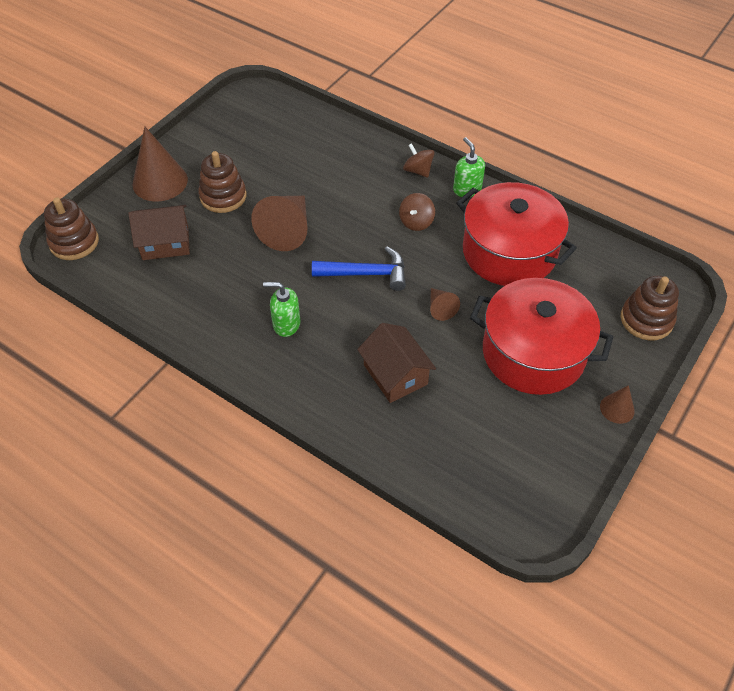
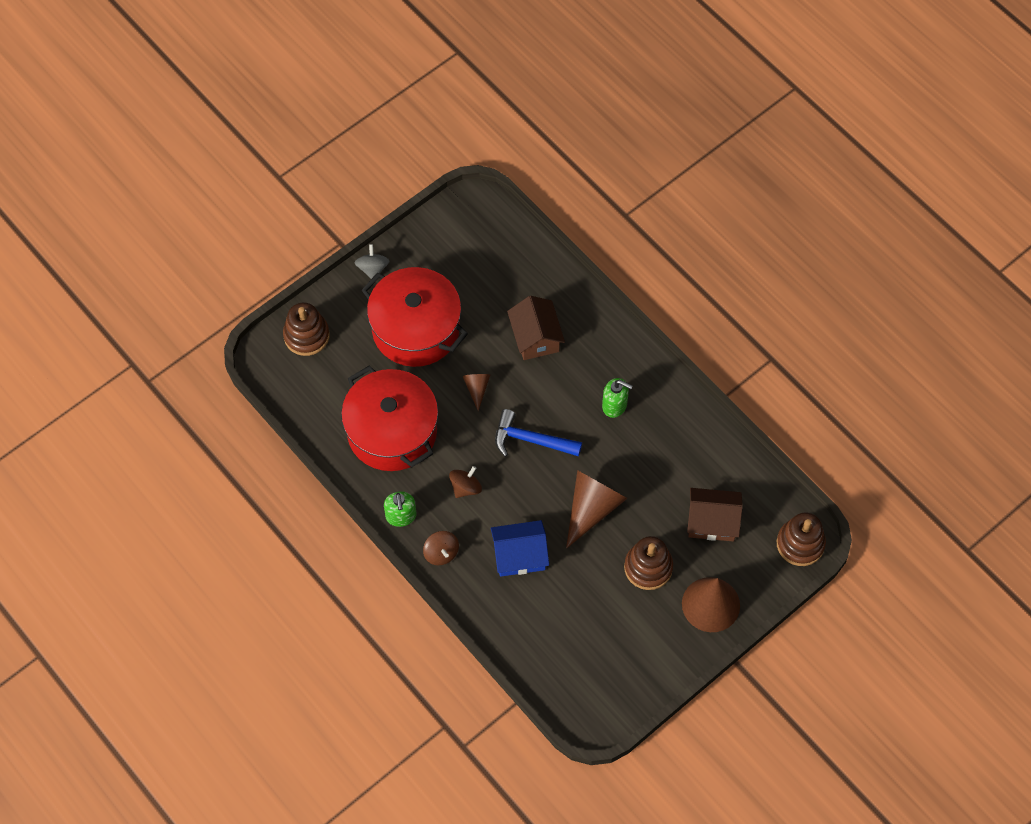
camera: 165 degrees left, 10 degrees up
brown cone [600,385,635,424] -> grey spinning top [355,244,390,279]
none -> blue house [491,520,549,577]

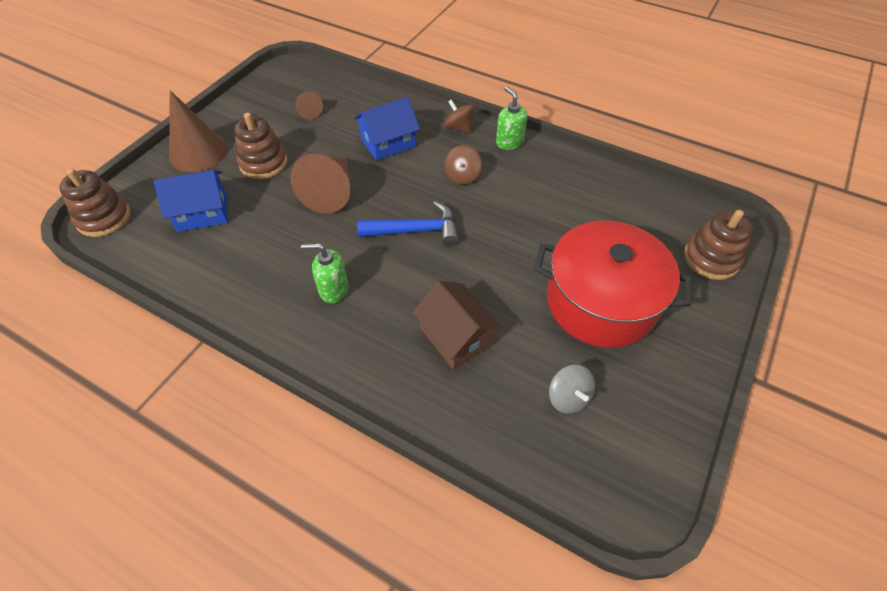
camera: 160 degrees right, 10 degrees down
red pot [341,366,438,471] -> none
grey spinning top [355,244,390,279] -> grey spinning top moved to [549,365,595,414]
brown cone [462,374,490,411] -> brown cone moved to [295,91,323,119]
brown house [687,488,743,541] -> blue house [154,170,228,232]

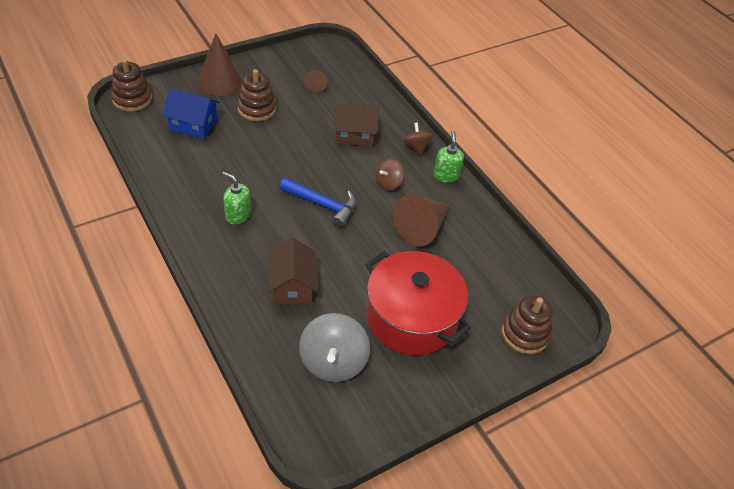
camera: 25 degrees right, 5 degrees down
brown cone [290,154,350,213] -> brown cone moved to [393,194,450,247]
blue house [354,97,420,161] -> brown house [334,103,379,146]
grey spinning top [549,365,595,414] -> grey spinning top [299,313,370,382], size x1.77

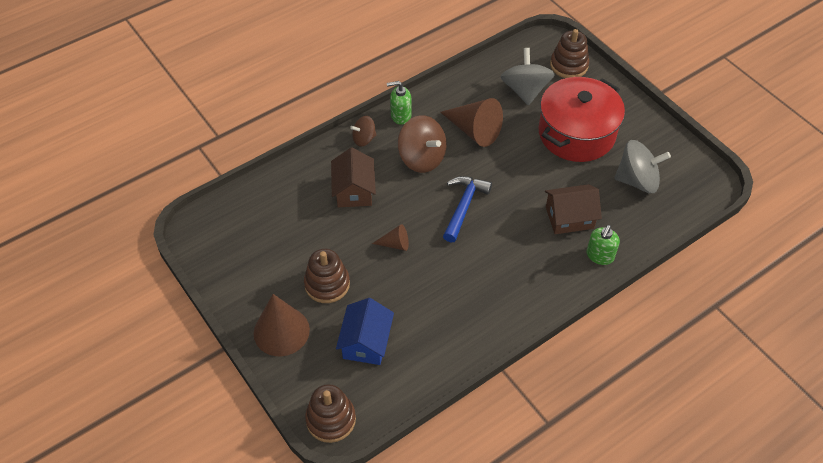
camera: 90 degrees left, 5 degrees up
green soap dispenser [222,172,251,224] -> green soap dispenser moved to [587,225,620,265]
brown cone [305,70,327,93] -> brown cone moved to [372,224,409,251]
brown spinning top [376,159,404,191] -> brown spinning top [398,115,446,173], size x1.77
none -> grey spinning top [501,48,555,105]

